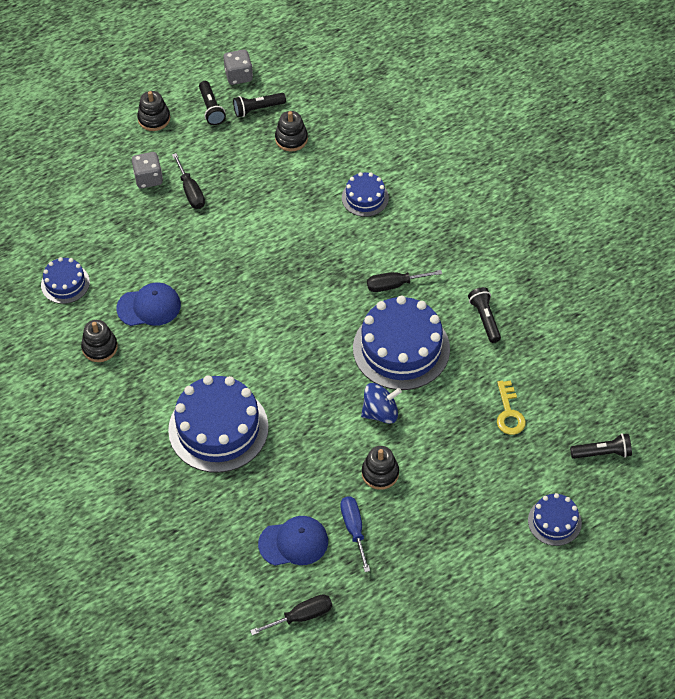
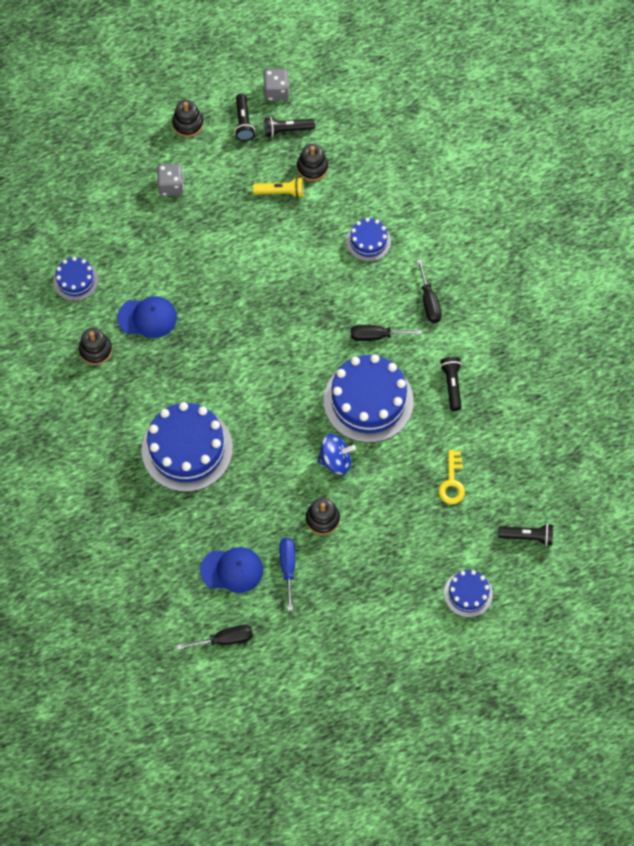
camera: 10 degrees right, 10 degrees up
black screwdriver [172,153,205,209] -> black screwdriver moved to [417,259,442,323]
none -> yellow flashlight [253,177,304,198]

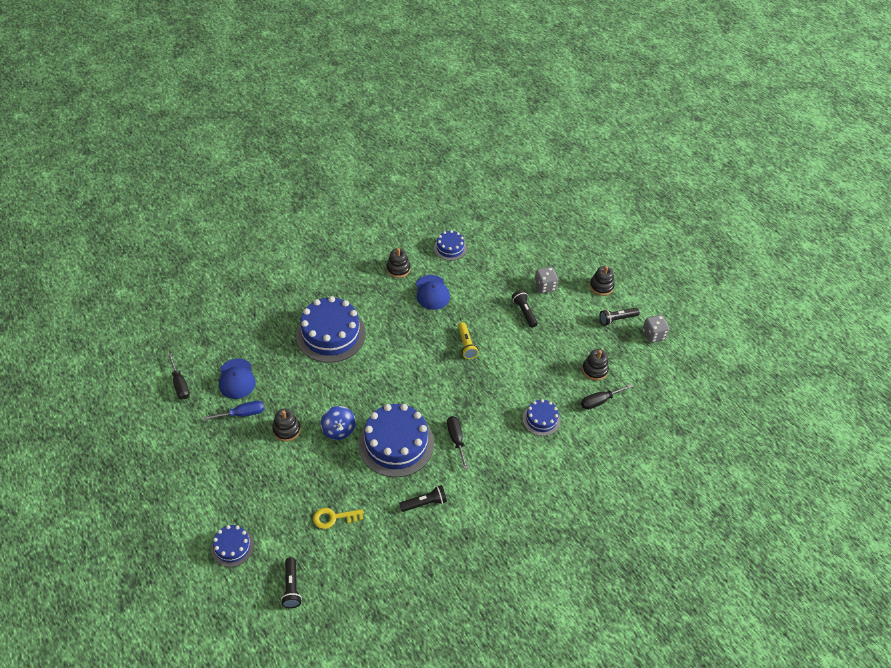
camera: 75 degrees right, 15 degrees down
yellow flashlight [253,177,304,198] -> yellow flashlight moved to [458,322,478,359]
black flashlight [265,117,315,137] -> black flashlight moved to [512,290,538,328]
black screwdriver [417,259,442,323] -> black screwdriver moved to [581,384,633,410]

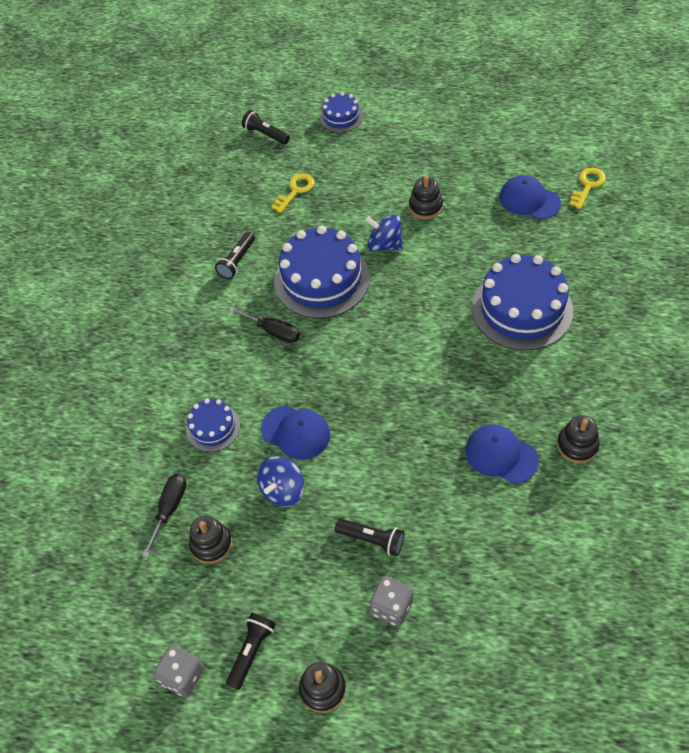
camera: 140 degrees right, 5 degrees up
black screwdriver [167,353,190,399] -> none
blue screwdriver [204,401,264,420] -> none
blue cake [434,230,467,261] -> none
yellow flashlight [458,322,478,359] -> none
none -> blue spinning top [257,456,304,507]
none -> blue cap [261,405,330,460]
none -> yellow key [569,168,606,209]

